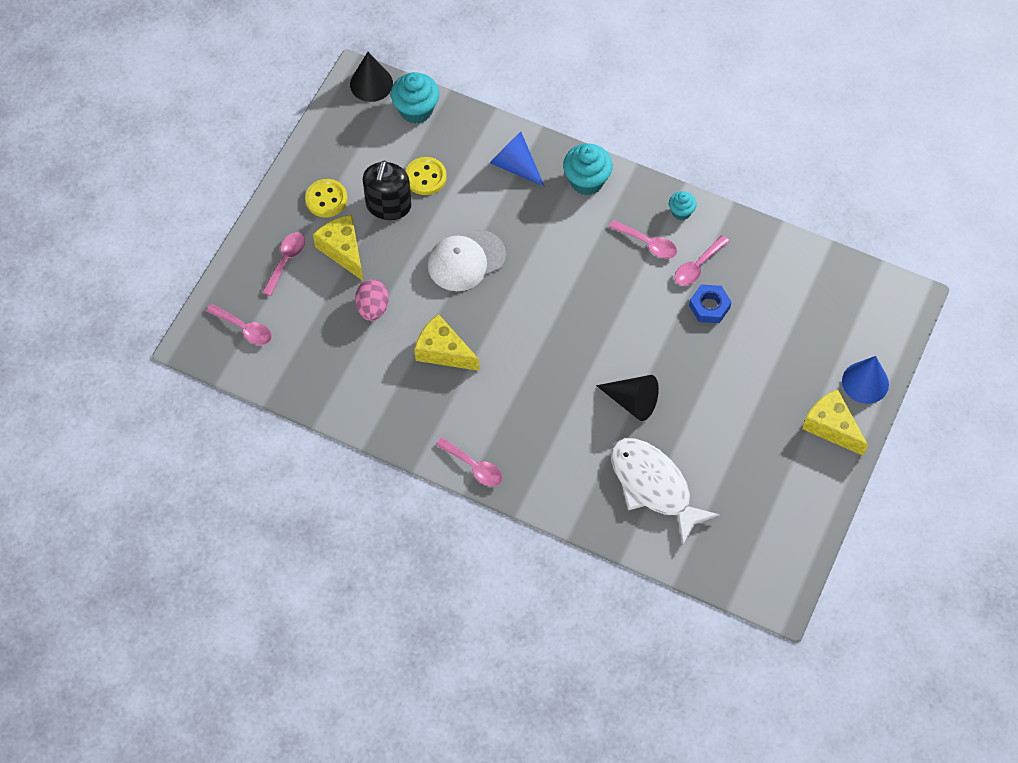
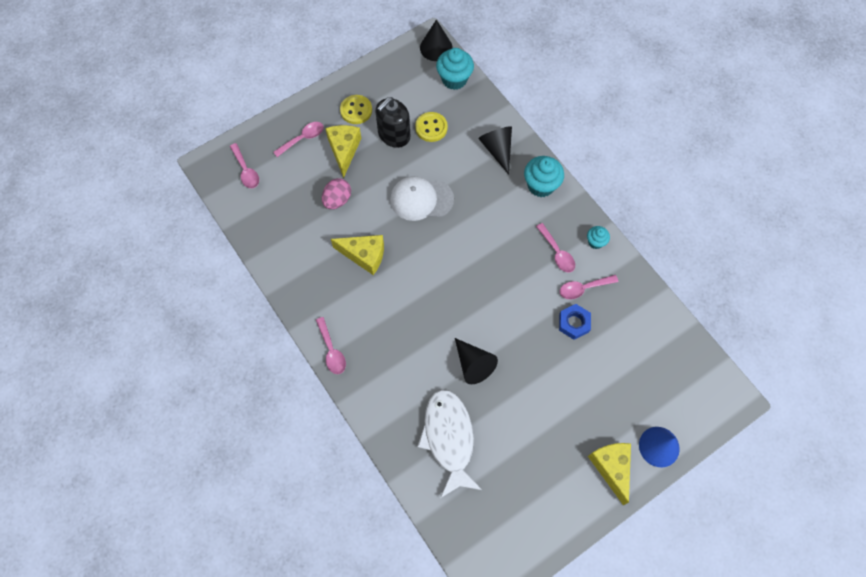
camera: 30 degrees right, 5 degrees up
yellow cheese [414,314,479,371] -> yellow cheese turned 135 degrees clockwise [331,235,384,275]
blue cone [490,132,545,187] -> black cone [478,126,512,175]

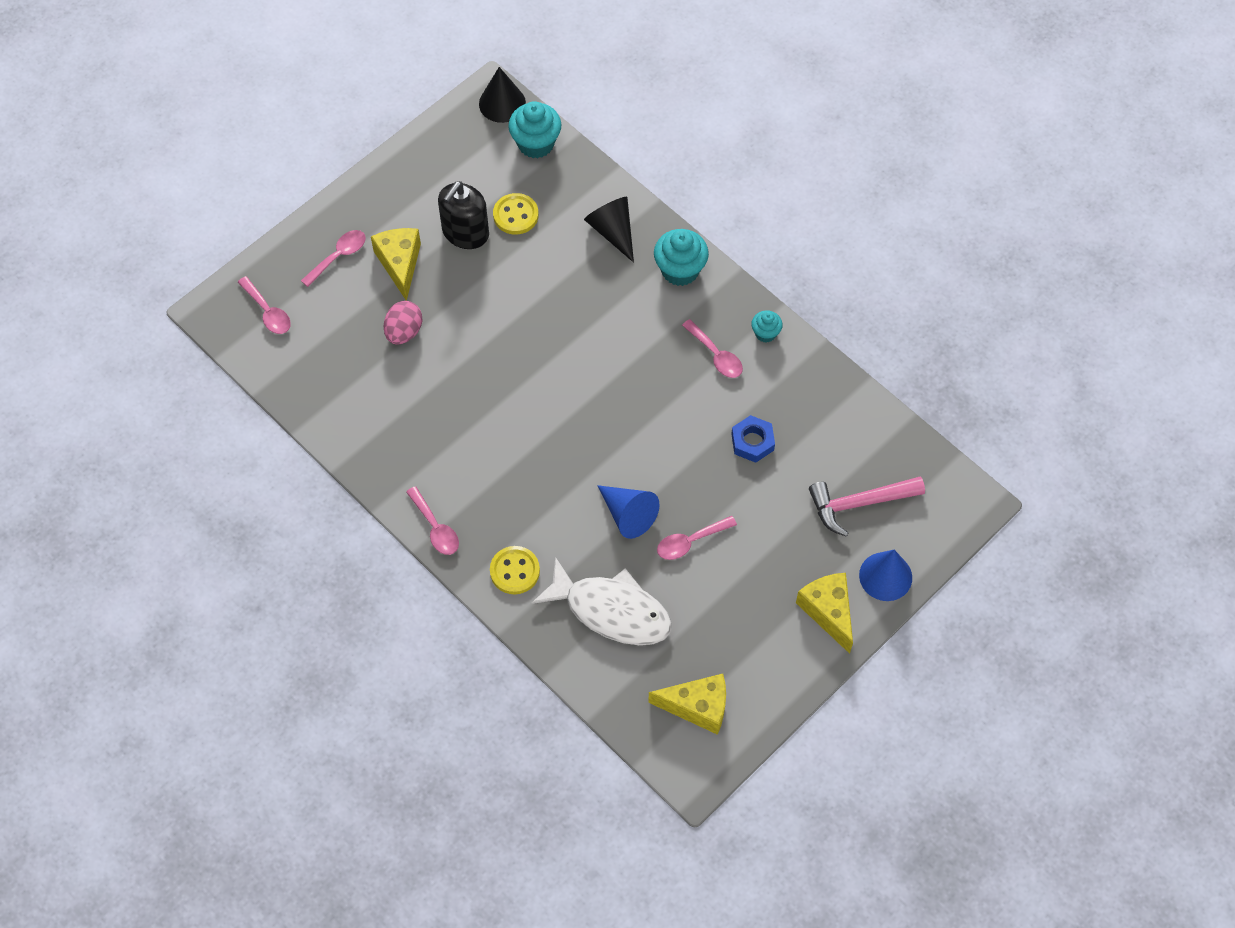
camera: 10 degrees left, 5 degrees down
yellow cheese [331,235,384,275] -> yellow cheese moved to [648,674,726,735]
yellow button [340,95,372,124] -> yellow button moved to [490,546,540,594]
white cap [390,176,454,221] -> none
white fish [417,389,482,498] -> white fish turned 135 degrees clockwise [532,557,672,645]
black cone [455,338,498,384] -> blue cone [597,485,660,539]
pink spoon [560,275,618,299] -> pink spoon moved to [657,516,737,560]
none -> pink hammer [809,476,925,537]

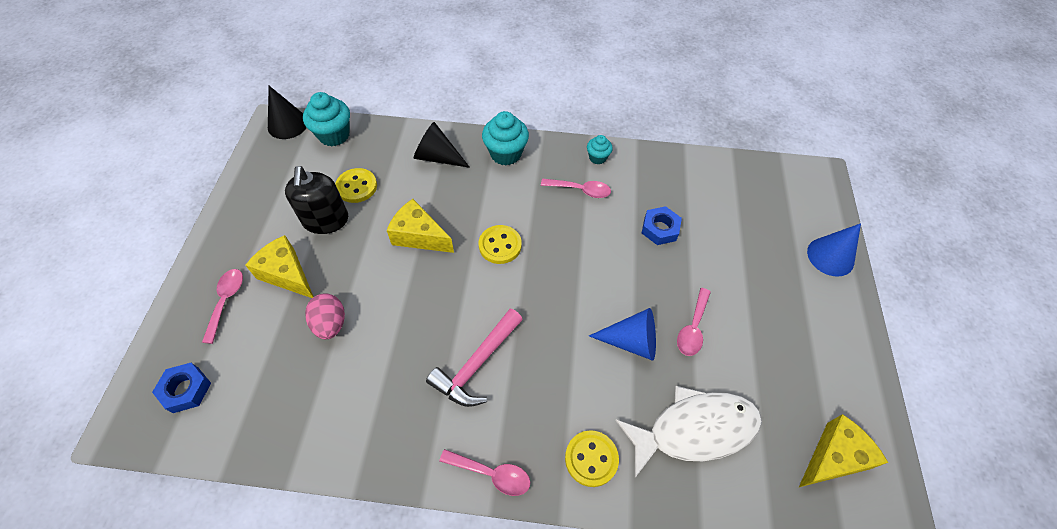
camera: 40 degrees left, 5 degrees down
pink spoon [238,276,291,334] -> blue nut [152,363,211,413]
yellow cheese [796,573,853,654] -> yellow cheese moved to [386,199,454,253]
pink hammer [809,476,925,537] -> pink hammer moved to [426,308,523,407]
none -> yellow button [479,225,522,264]

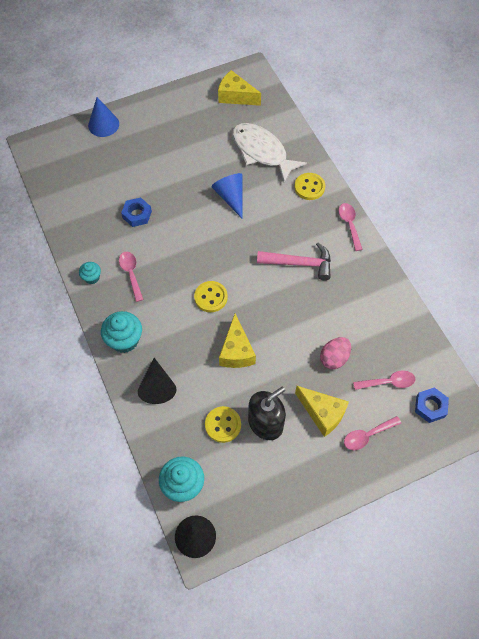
camera: 120 degrees left, 5 degrees up
yellow cheese [245,235,313,298] -> yellow cheese turned 60 degrees counterclockwise [295,386,349,437]
pink spoon [677,288,711,356] -> pink spoon moved to [353,371,415,390]

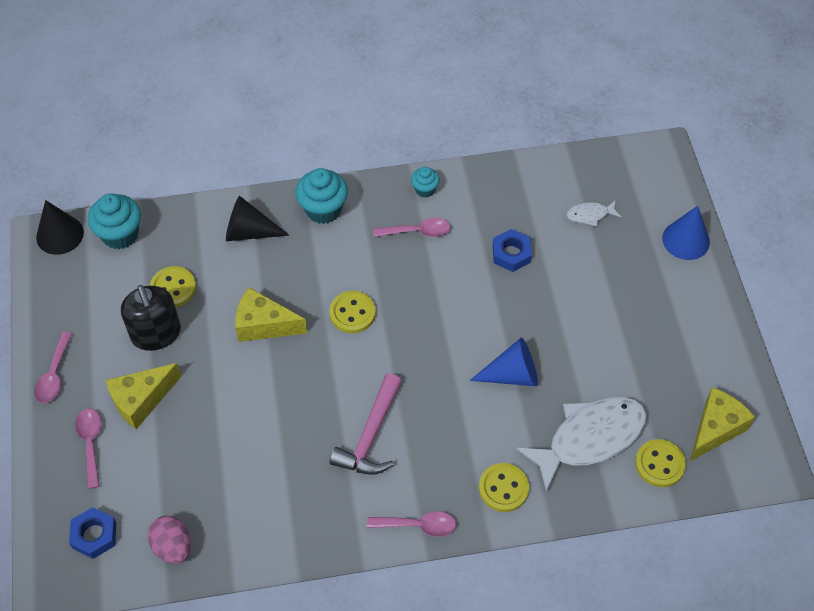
camera: 105 degrees right, 5 degrees down
pink egg [320,337,351,369] -> pink egg moved to [148,516,191,564]
pink spoon [353,371,415,390] -> pink spoon moved to [34,332,72,403]
none -> white fish [567,200,621,227]
none -> yellow button [635,439,686,487]

